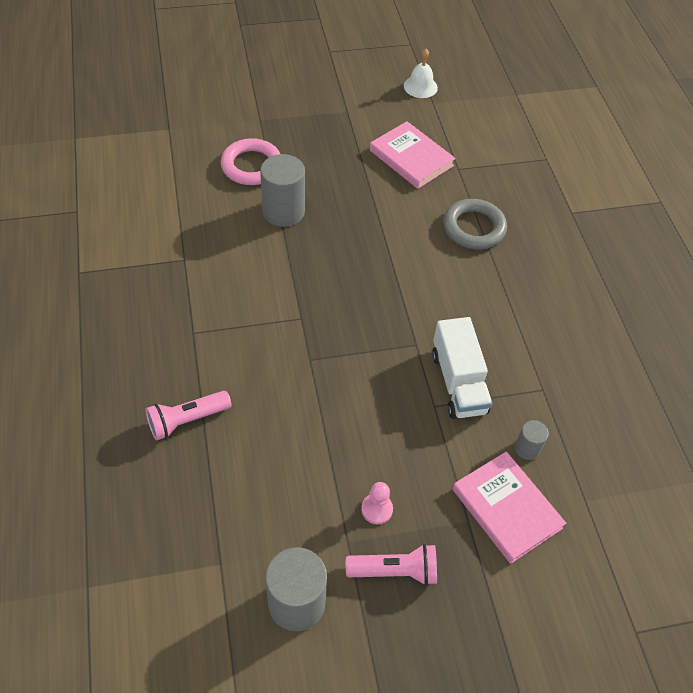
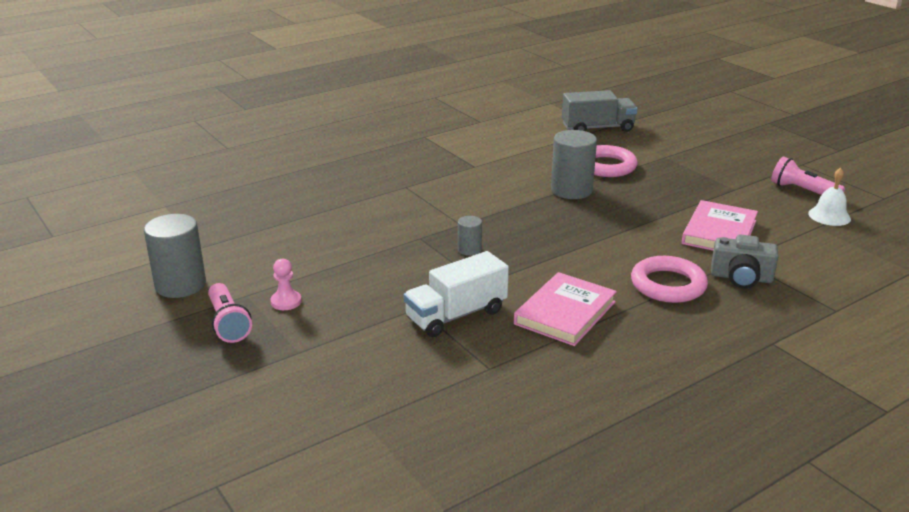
camera: 70 degrees right, 25 degrees down
pink flashlight [145,391,232,440] -> pink flashlight moved to [771,157,845,195]
grey ring [443,199,507,249] -> pink ring [631,256,708,303]
pink book [453,451,566,564] -> pink book moved to [514,272,617,346]
grey cylinder [515,420,549,460] -> grey cylinder moved to [458,216,482,256]
none -> grey truck [562,90,637,132]
none -> grey camera [711,234,779,289]

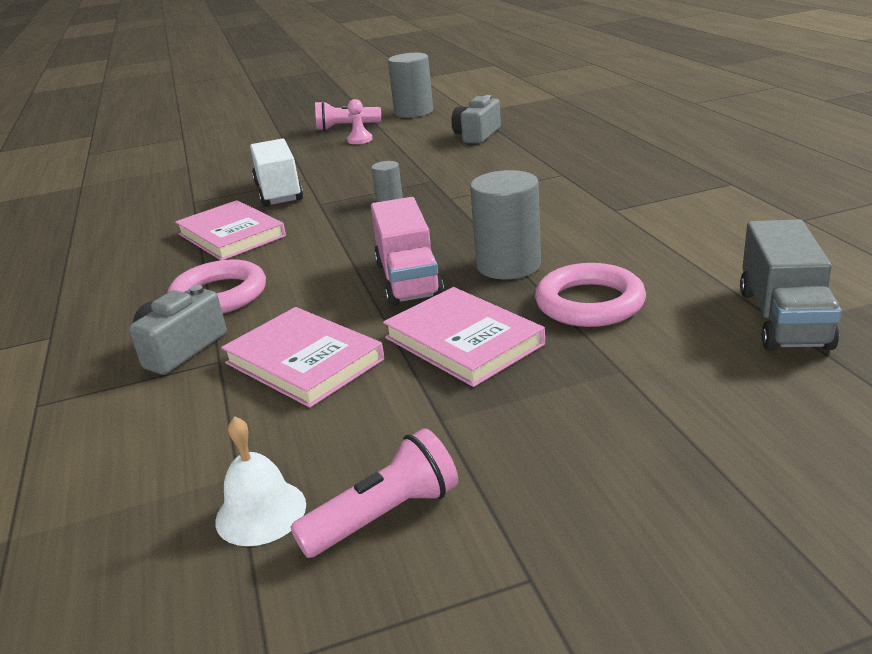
camera: 110 degrees right, 0 degrees up
none -> pink truck [371,197,444,307]
none -> pink book [383,287,545,387]
none -> grey camera [451,95,501,144]

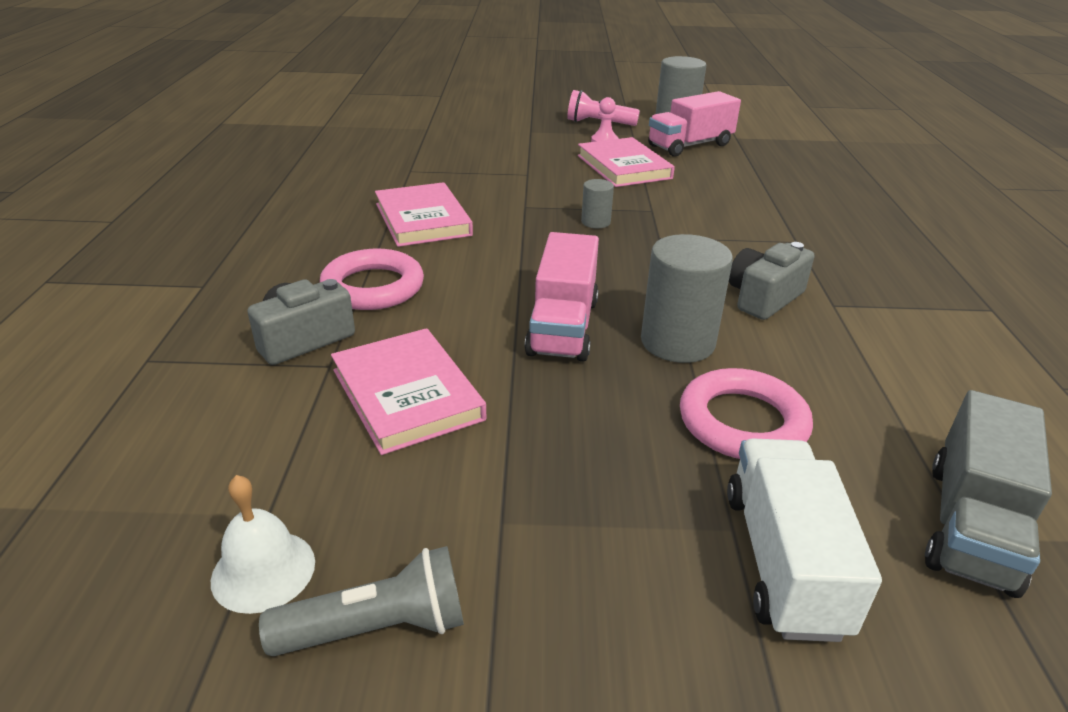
camera: 15 degrees right, 5 degrees up
white truck [250,138,303,207] -> white truck moved to [727,438,882,642]
pink flashlight [290,428,458,558] -> grey flashlight [259,546,464,656]
pink book [383,287,545,387] -> pink book moved to [578,137,675,187]
grey camera [451,95,501,144] -> grey camera moved to [729,242,814,320]
none -> pink truck [648,91,741,157]

